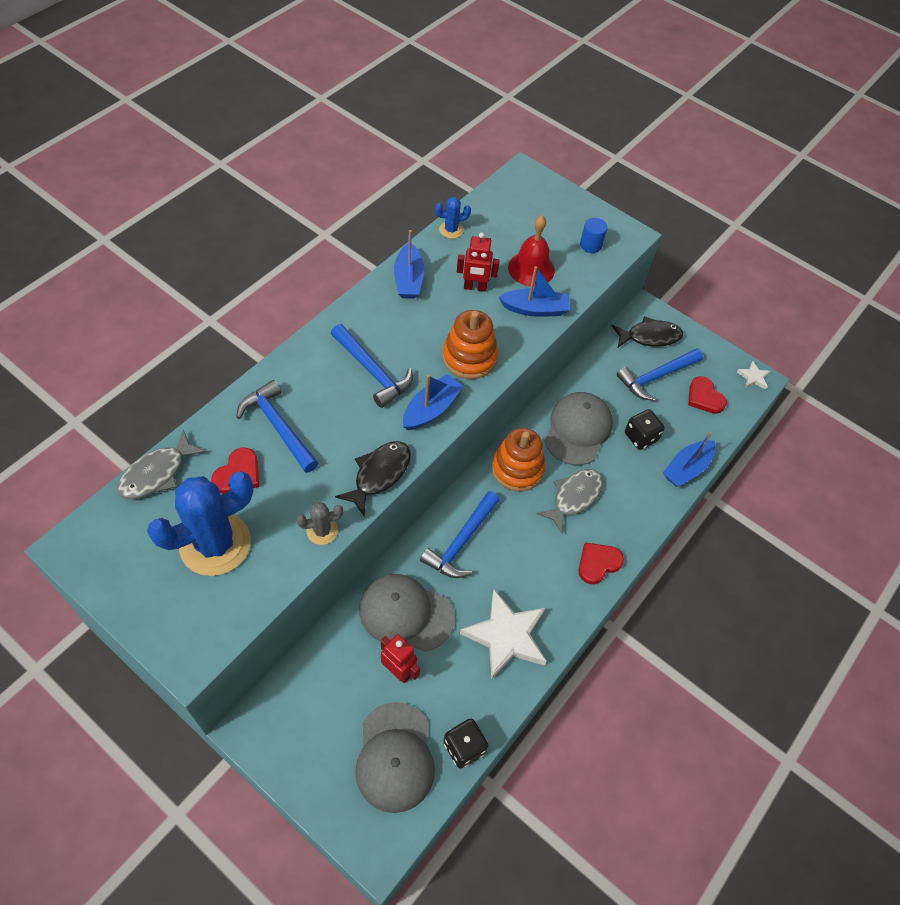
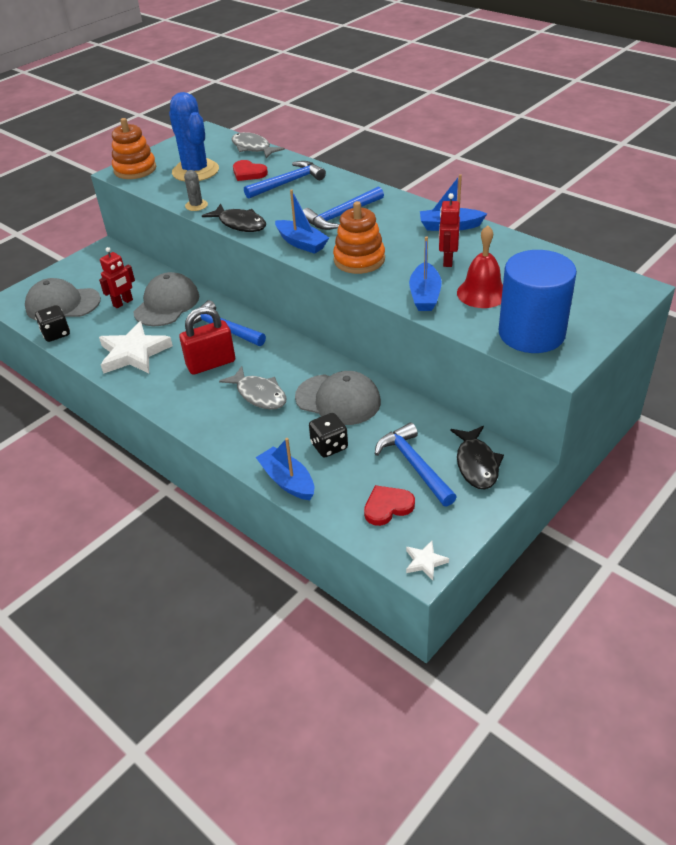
camera: 100 degrees right, 15 degrees down
blue cactus [435,197,471,239] -> none
orange stacking toy [492,428,546,491] -> orange stacking toy moved to [112,118,156,179]
red heart [579,543,624,584] -> none
blue cylinder [580,218,608,253] -> blue cylinder [499,250,577,353], size x2.48
none -> red padlock [179,306,235,375]

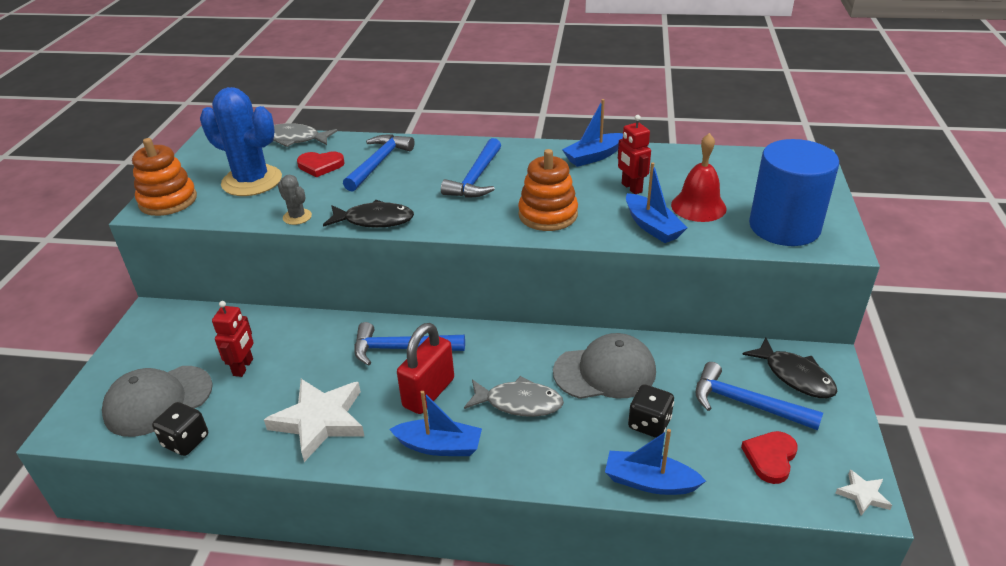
camera: 35 degrees left, 5 degrees down
grey cap [134,272,199,326] -> none
blue boat [275,189,329,254] -> blue boat moved to [389,391,482,456]

